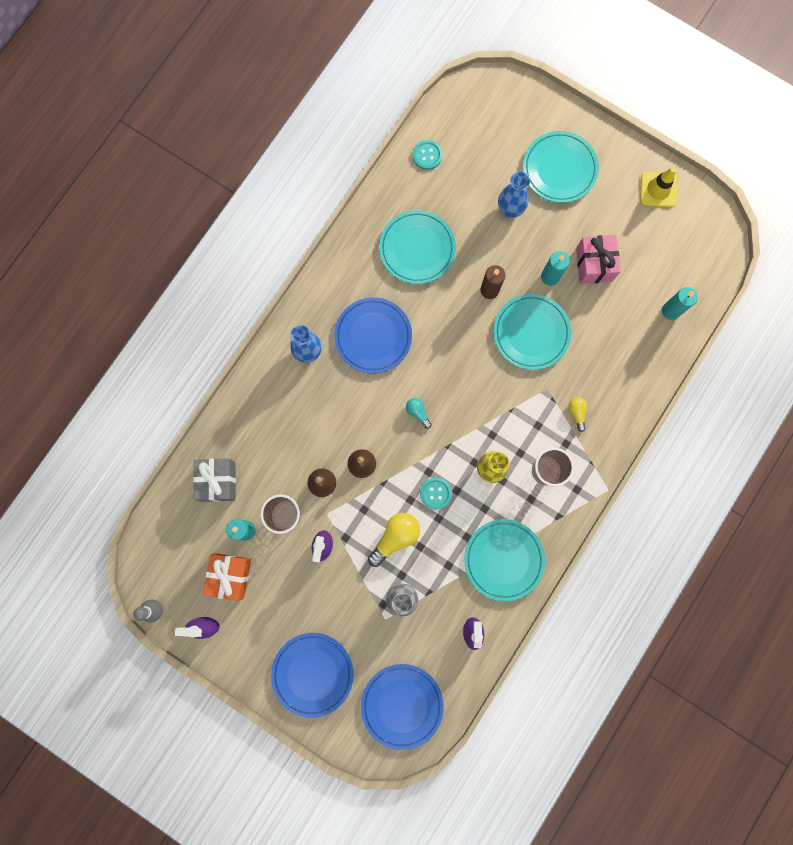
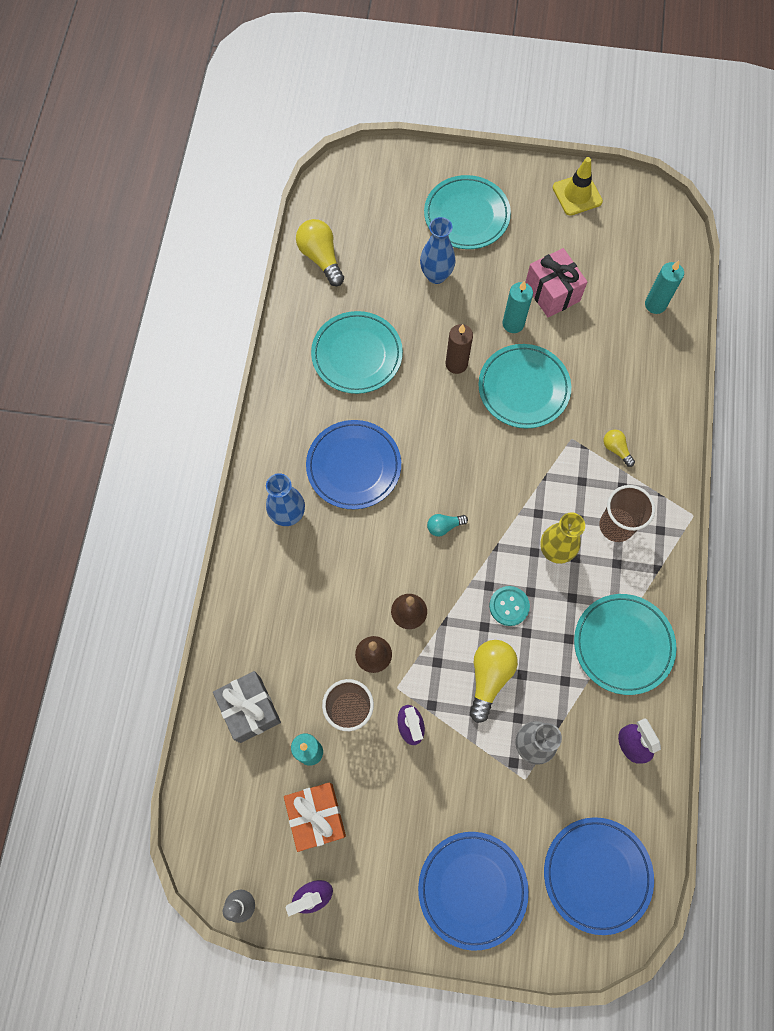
camera: 25 degrees left, 10 degrees down
turquoise light bulb [406,398,432,429] -> turquoise light bulb turned 45 degrees counterclockwise [427,514,468,537]
turquoise button [413,140,443,170] -> yellow light bulb [296,219,344,286]

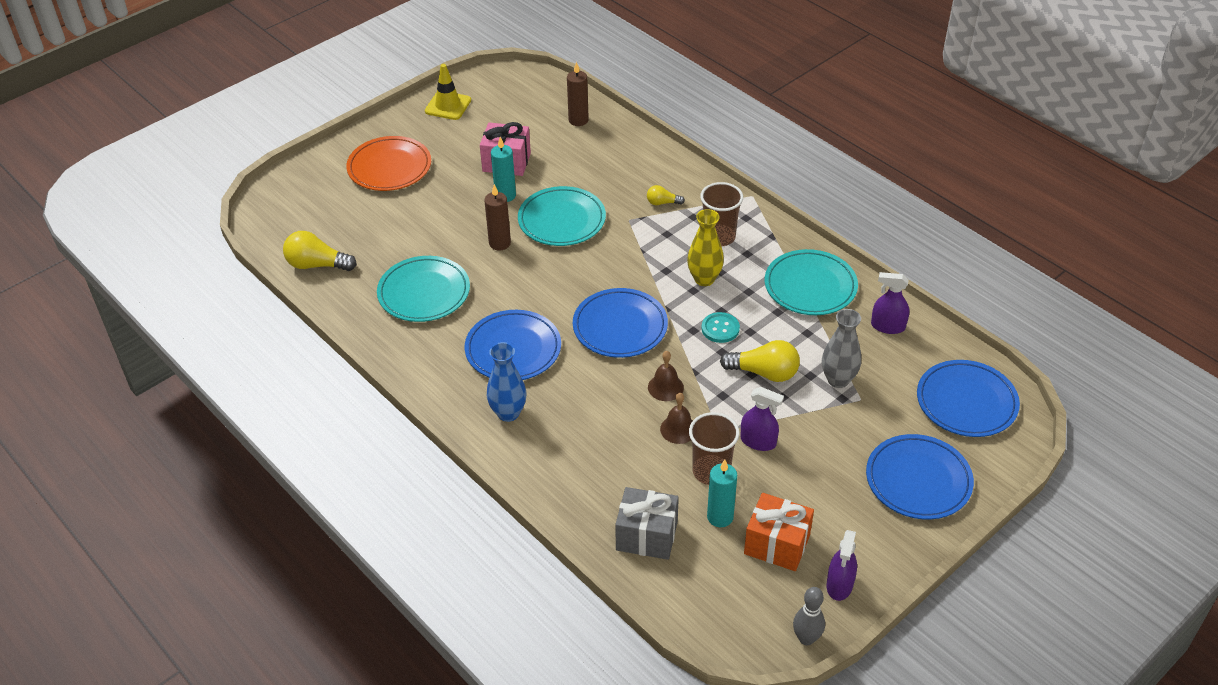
camera: 50 degrees left, 25 degrees down
blue vase [420,217,456,284] -> none
turquoise plate [424,175,511,249] -> orange plate [346,136,431,191]
turquoise light bulb [427,514,468,537] -> blue plate [573,288,668,358]
yellow light bulb [470,640,518,723] -> yellow light bulb turned 135 degrees clockwise [720,340,800,382]
turquoise candle [645,260,684,314] -> brown candle [567,62,589,126]

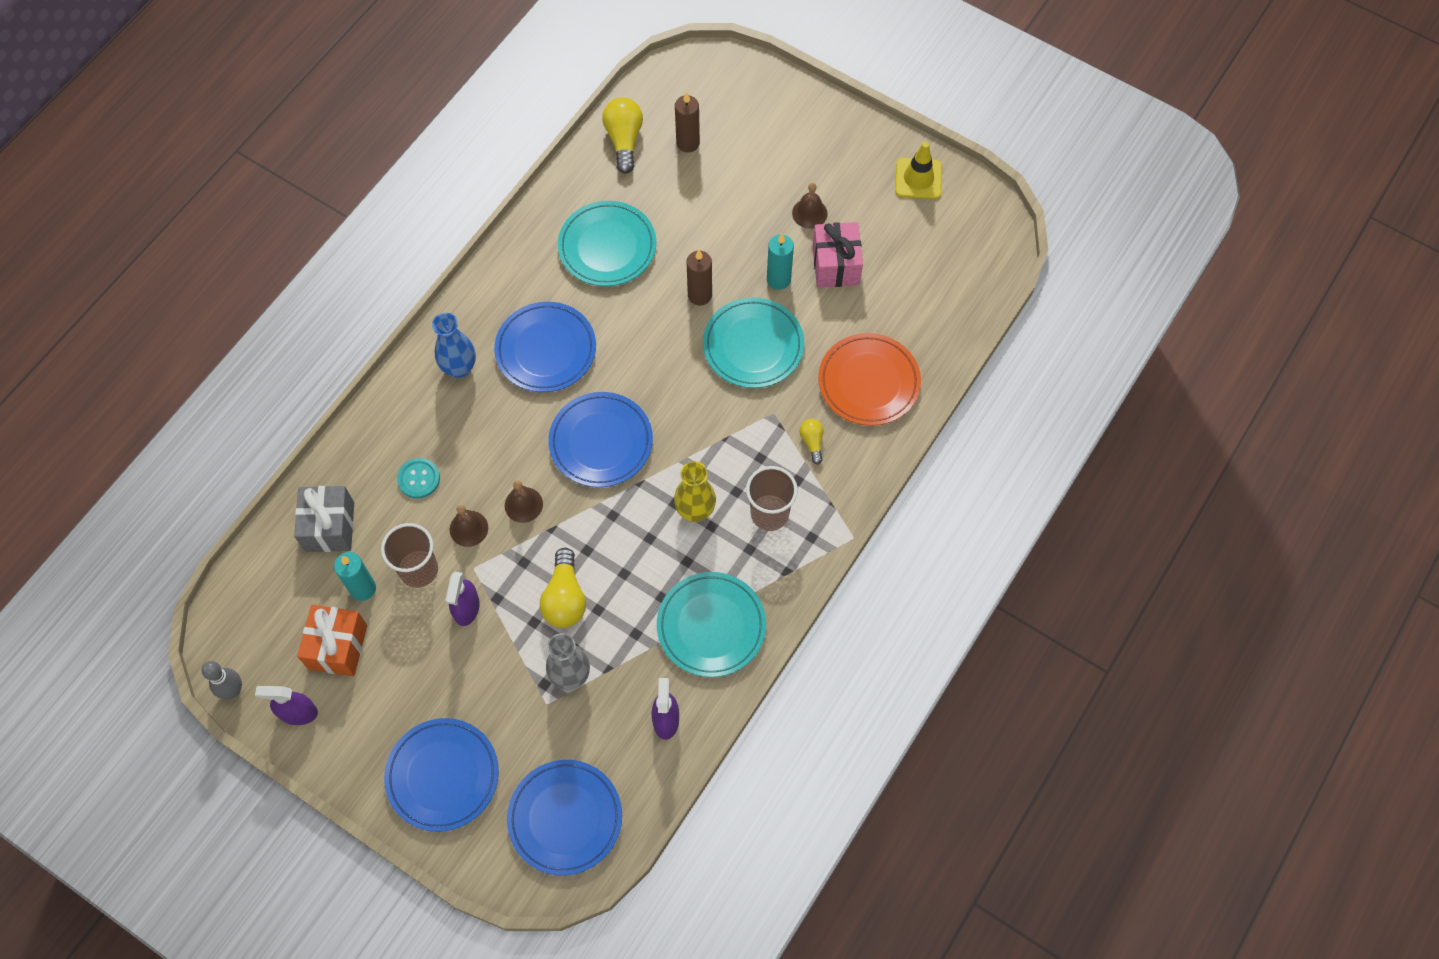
camera: 75 degrees right, 20 degrees up
orange plate [346,136,431,191] -> orange plate moved to [818,333,921,426]
brown candle [567,62,589,126] -> brown candle moved to [675,92,700,152]
turquoise button [701,312,740,343] -> turquoise button moved to [397,458,440,499]
none -> brown bell [792,183,828,229]

